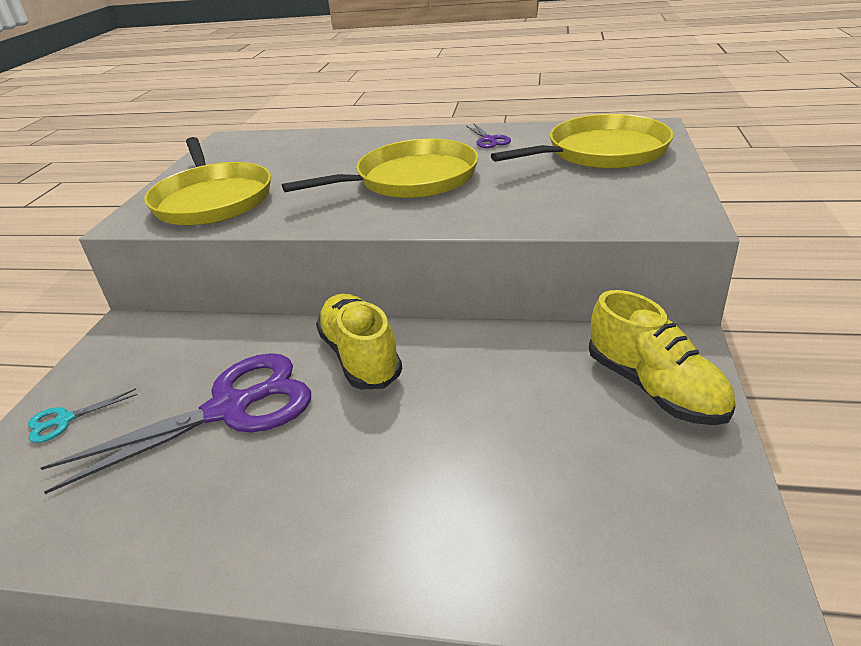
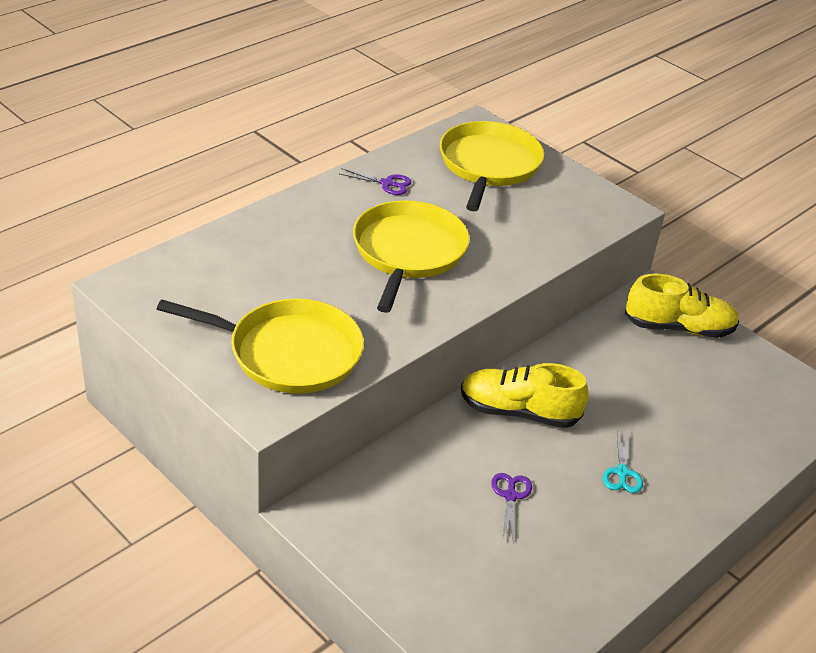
camera: 60 degrees left, 5 degrees up
turquoise scissors [28,388,138,443] -> turquoise scissors moved to [603,430,643,493]
purple scissors [40,353,311,494] -> purple scissors [491,473,532,543], size x0.42

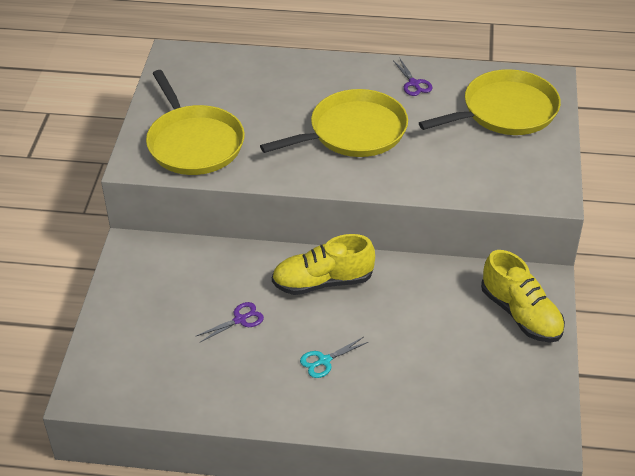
camera: 55 degrees right, 5 degrees up
yellow shoe [461,363,589,428] -> yellow shoe turned 75 degrees counterclockwise [272,234,375,295]

